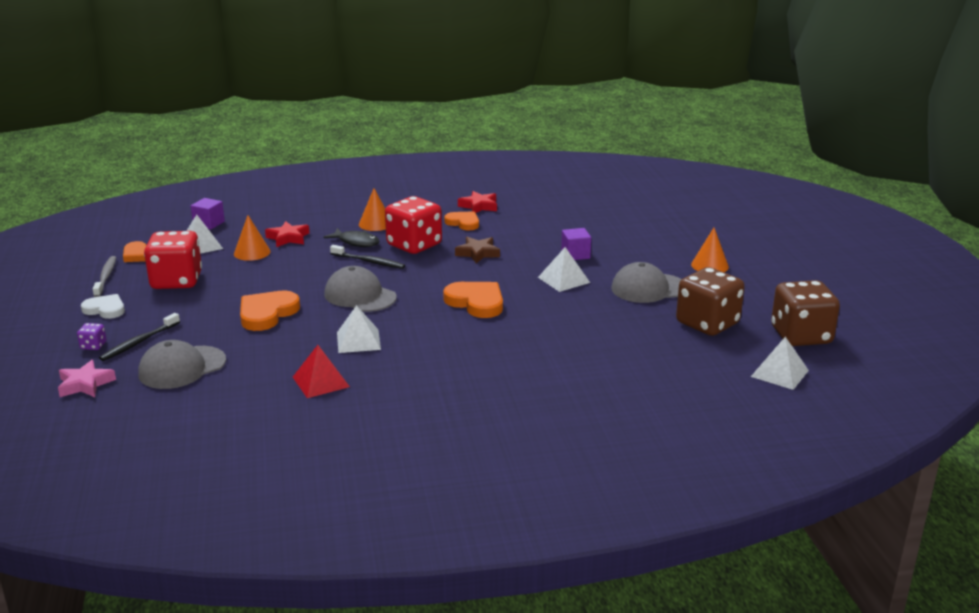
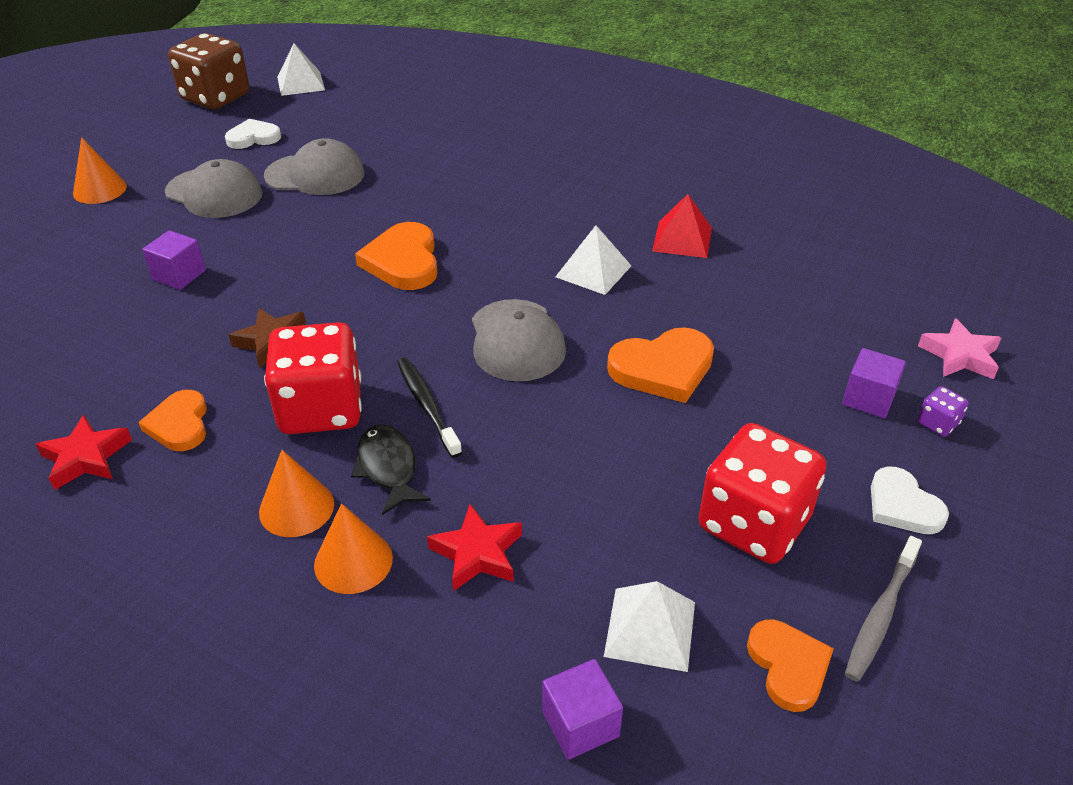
camera: 140 degrees left, 15 degrees up
black toothbrush [99,313,180,361] -> purple cube [842,348,906,418]
grey cap [138,340,226,389] -> grey cap moved to [264,138,364,195]
orange cone [234,215,271,261] -> orange cone moved to [314,503,393,594]
white pyramid [538,247,590,292] -> none
brown dice [676,267,745,336] -> white heart [225,119,281,149]

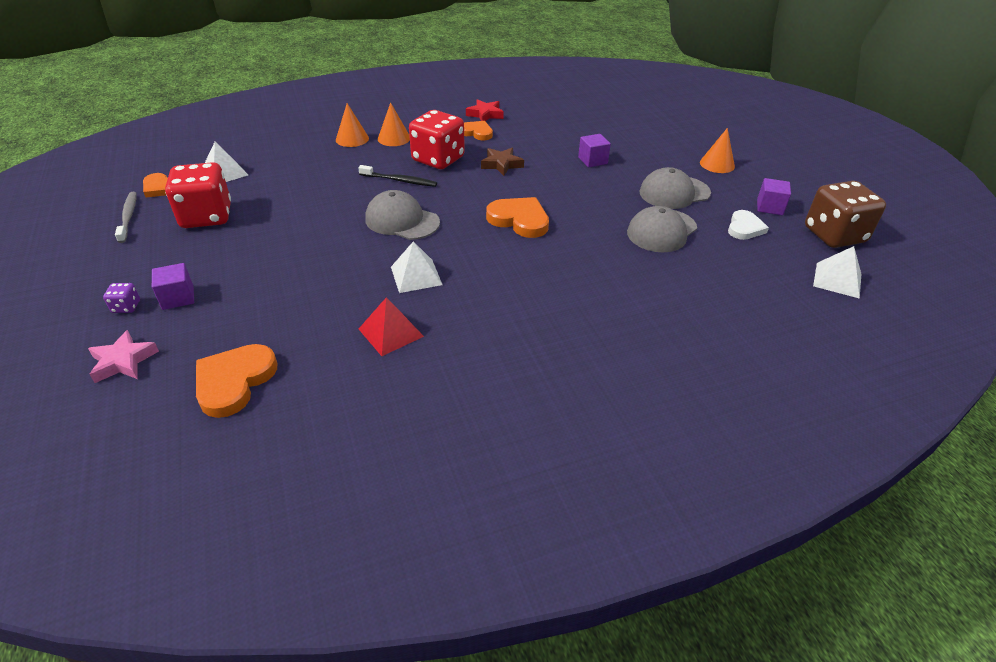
camera: 130 degrees right, 0 degrees up
black fish [351,424,431,515] -> none
red star [427,504,522,591] -> none
purple cube [542,659,623,760] -> purple cube moved to [757,178,791,215]
orange heart [607,328,714,403] -> orange heart moved to [196,344,277,418]
white heart [871,466,949,534] -> none

